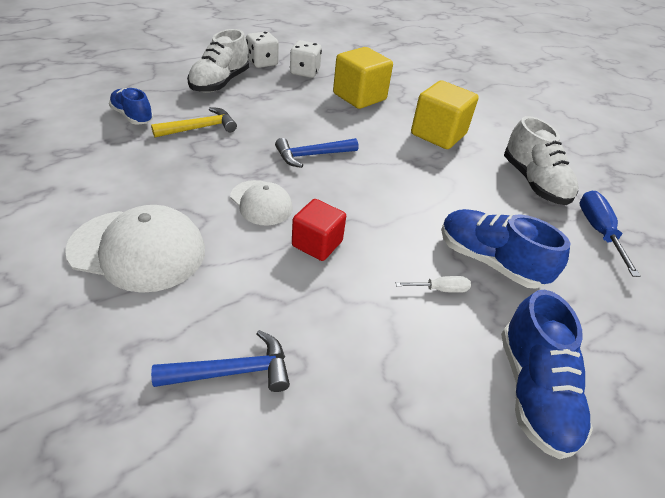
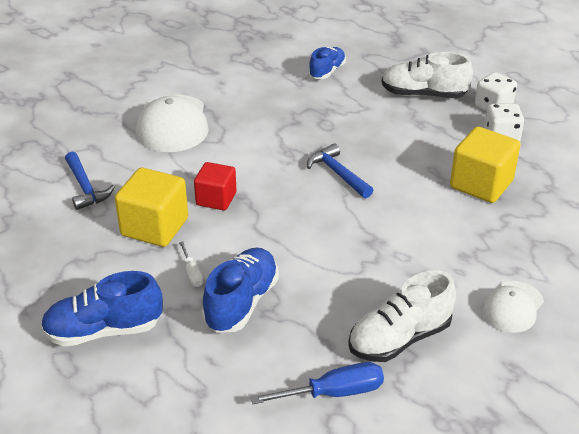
camera: 80 degrees right, 5 degrees down
yellow hammer [151,107,237,137] -> none
white cap [230,180,293,226] -> white cap moved to [481,281,544,333]
yellow cube [411,81,479,149] -> yellow cube moved to [115,168,188,247]

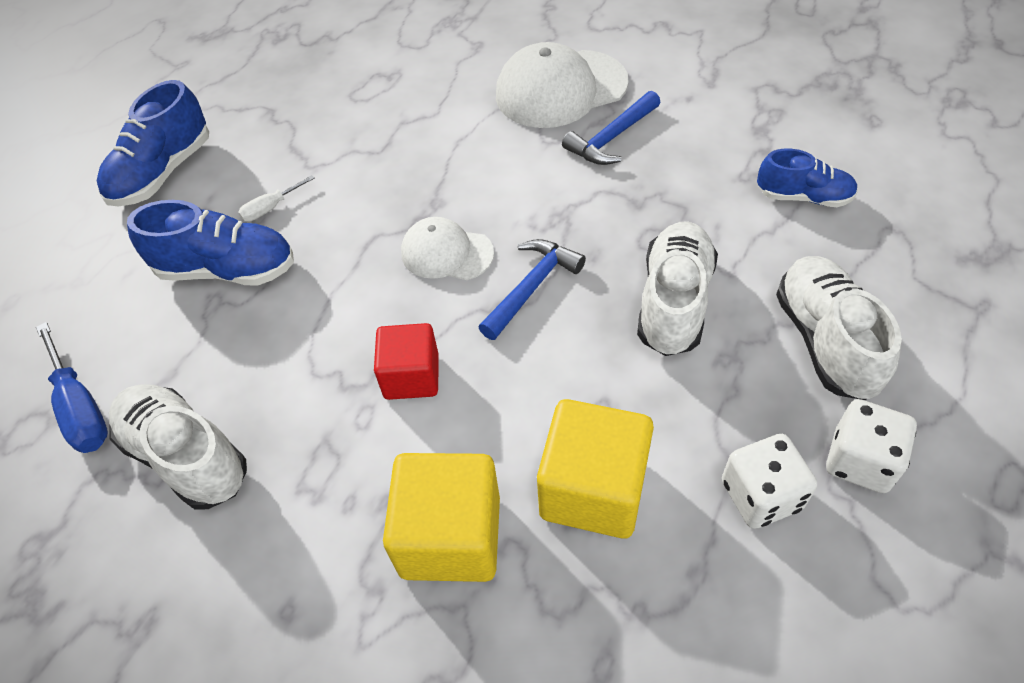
camera: 75 degrees right, 15 degrees up
blue shoe [41,271,163,347] -> blue shoe turned 120 degrees counterclockwise [97,80,209,206]
blue hammer [65,152,115,210] -> blue hammer moved to [562,91,661,165]
yellow cube [115,168,188,247] -> yellow cube moved to [383,453,500,582]
red cube [194,162,237,210] -> red cube moved to [374,323,439,400]
white cap [481,281,544,333] -> white cap moved to [401,217,494,280]
none -> white shoe [637,221,718,356]

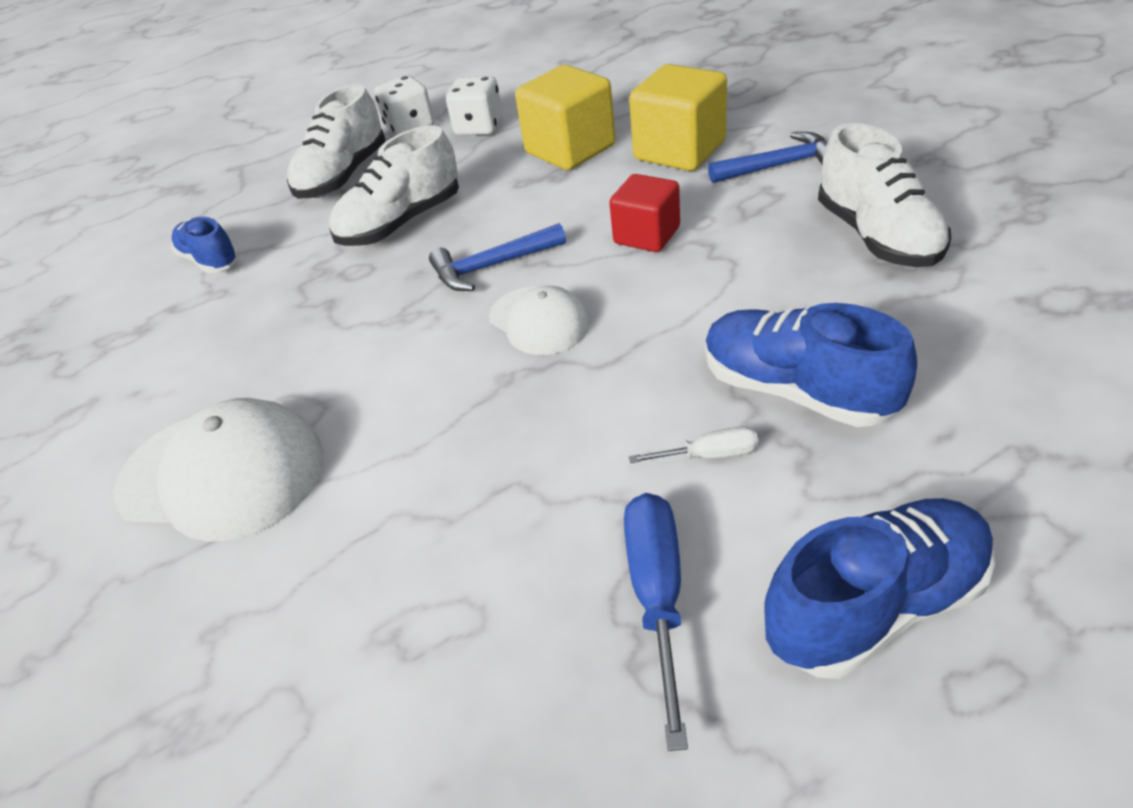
camera: 145 degrees left, 10 degrees down
blue screwdriver [36,322,108,453] -> blue screwdriver moved to [624,493,688,751]
blue hammer [562,91,661,165] -> blue hammer moved to [708,132,828,183]

